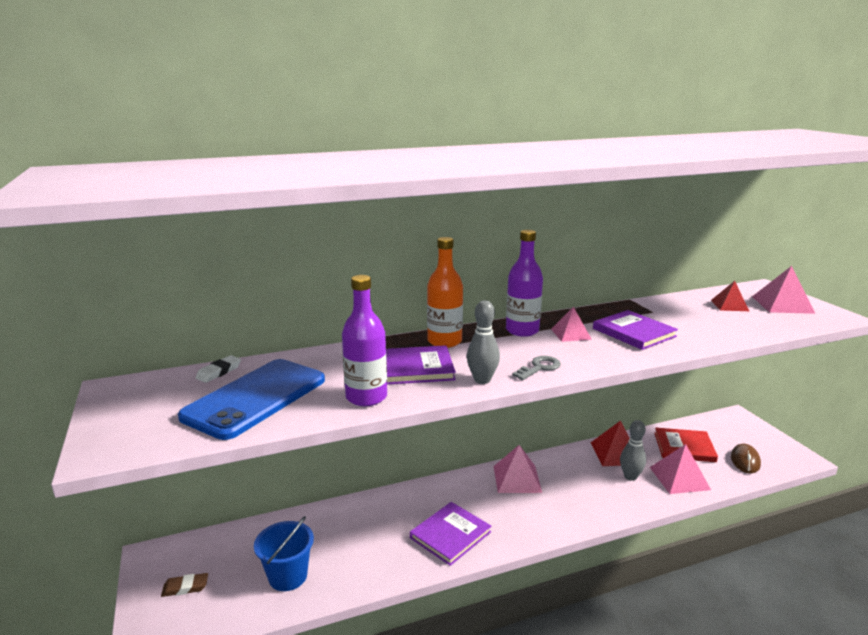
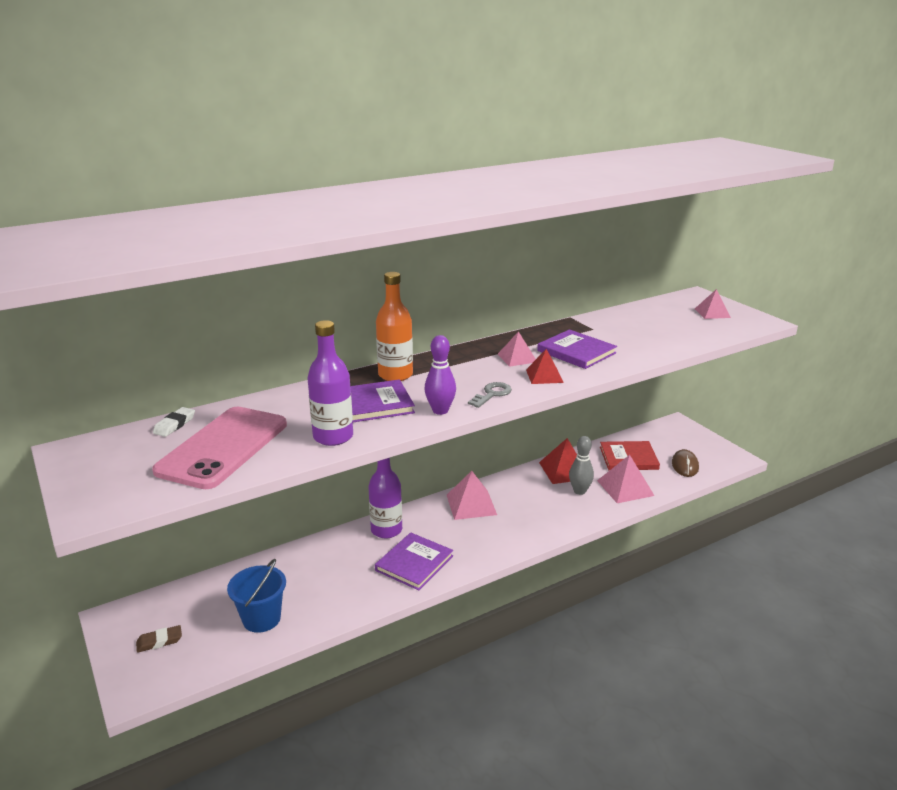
camera: 10 degrees left, 5 degrees up
blue phone [178,359,325,440] -> pink phone [152,407,287,489]
grey bowling pin [467,300,500,384] -> purple bowling pin [425,335,456,415]
purple bottle [506,230,543,337] -> purple bottle moved to [368,458,402,538]
red pyramid [711,281,749,311] -> red pyramid moved to [526,349,564,384]
pink pyramid [752,266,816,314] -> pink pyramid [695,289,731,319], size x0.65

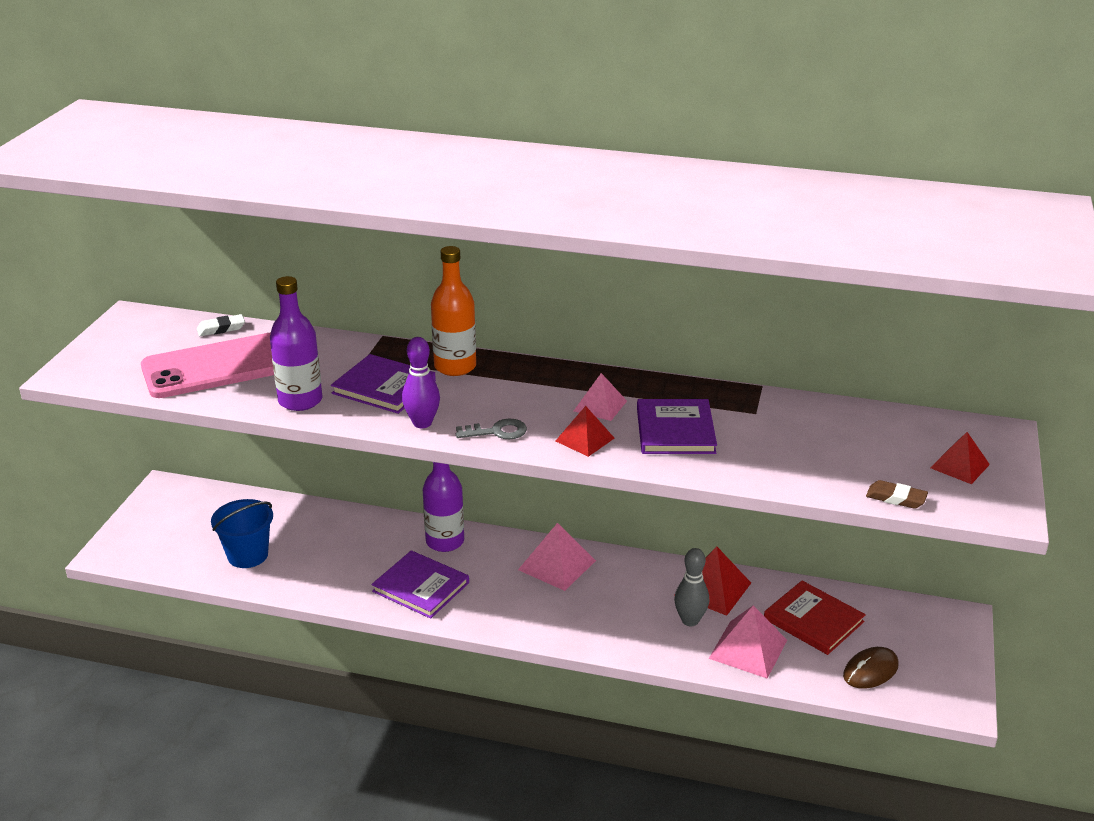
camera: 45 degrees right, 5 degrees up
brown eraser [136,625,182,653] -> brown eraser moved to [866,480,928,509]
purple book [375,533,453,590] -> purple book turned 45 degrees clockwise [372,550,469,619]
pink pyramid [695,289,731,319] -> red pyramid [930,432,990,484]

